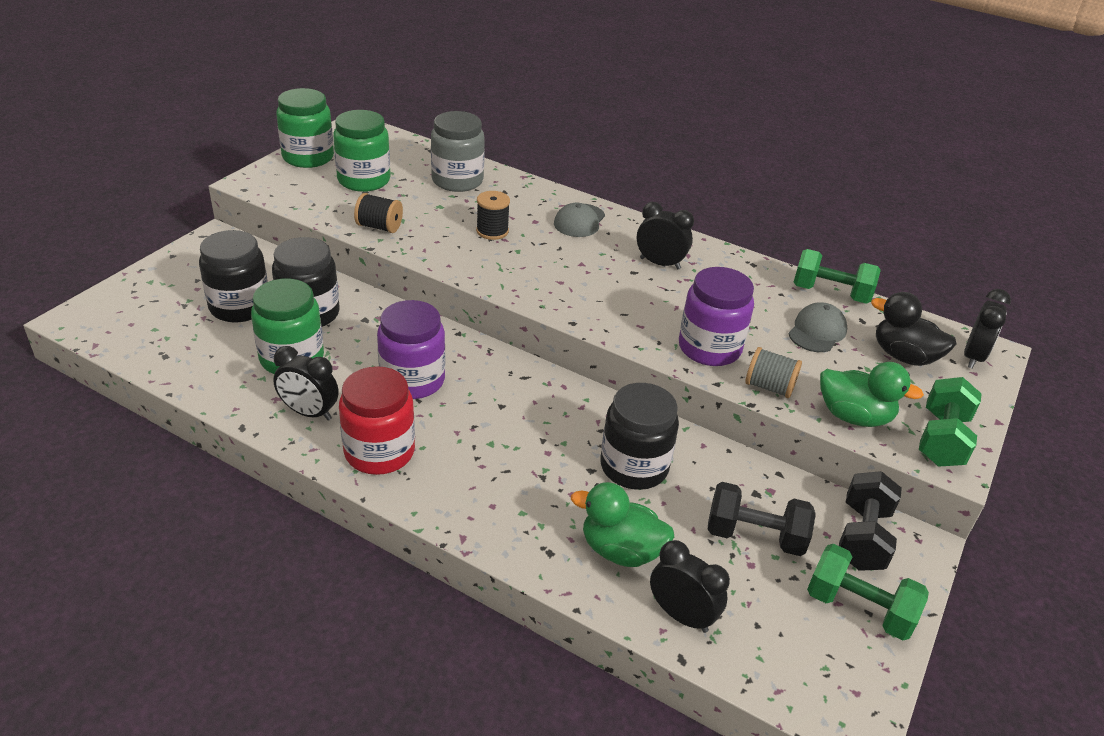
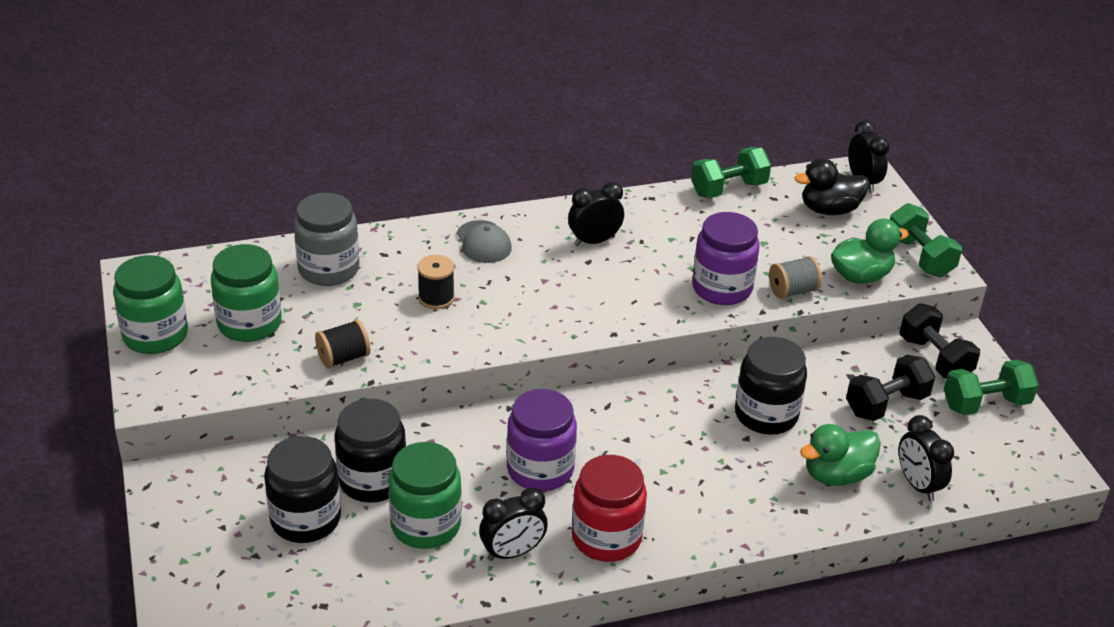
camera: 45 degrees left, 0 degrees up
black clock [650,540,730,633] -> black clock turned 105 degrees counterclockwise [899,415,954,501]
grey cap [789,303,847,352] -> none

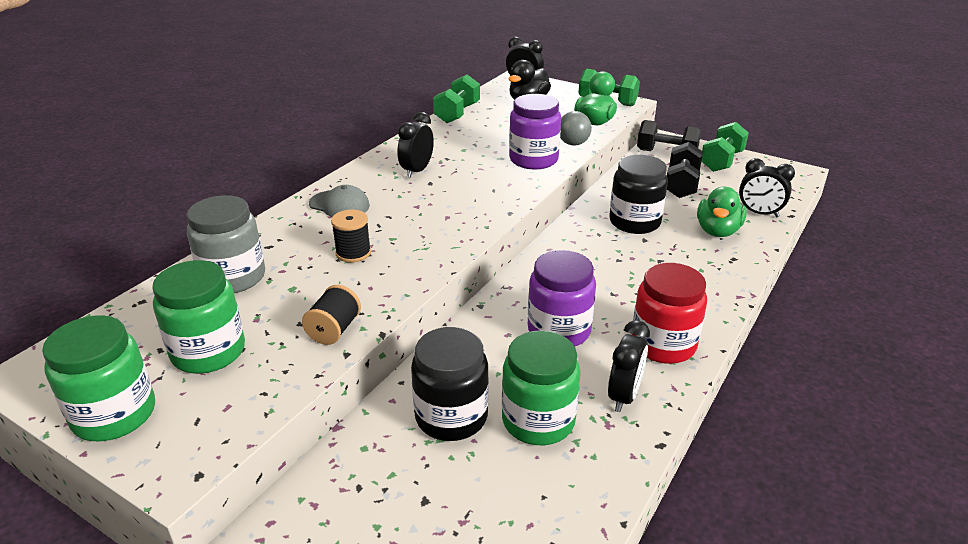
camera: 40 degrees left, 5 degrees down
black jar [264,436,341,543] -> none
grey spool [769,256,822,299] -> grey ball [560,111,592,145]

